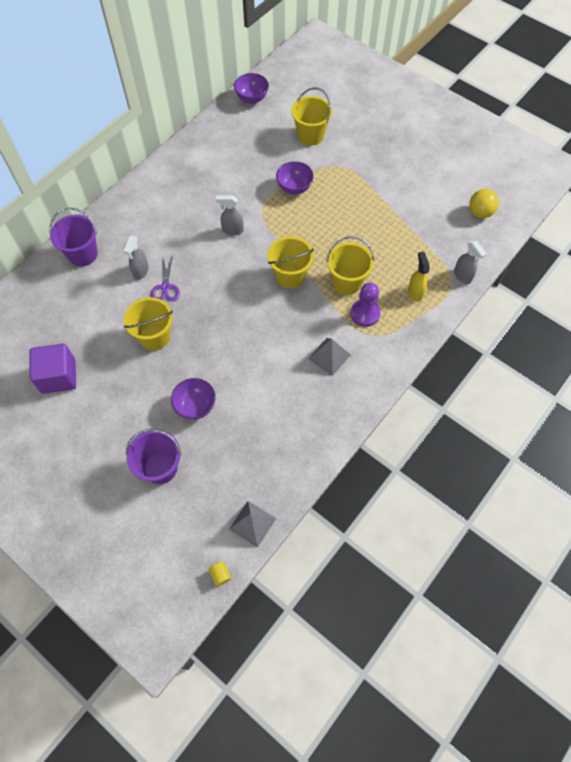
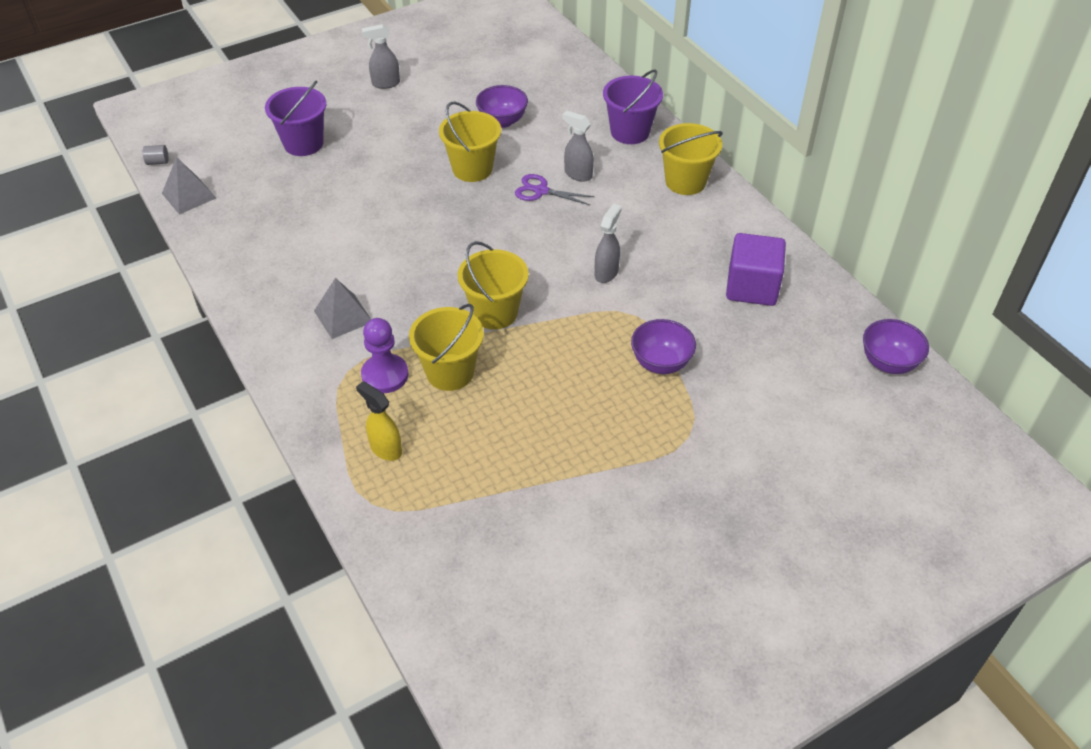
camera: 110 degrees right, 15 degrees down
purple cube [30,343,76,394] -> purple cube moved to [726,233,786,306]
purple bowl [171,378,216,420] -> purple bowl moved to [476,85,528,128]
yellow cylinder [209,561,231,586] -> grey cylinder [143,145,169,165]
yellow bucket [291,87,332,146] -> yellow bucket moved to [659,123,723,195]
yellow spray bottle [408,252,430,302] -> yellow spray bottle turned 150 degrees counterclockwise [356,381,402,461]
grey spray bottle [454,240,487,284] -> grey spray bottle moved to [362,24,400,89]
yellow ball [469,189,499,218] -> none

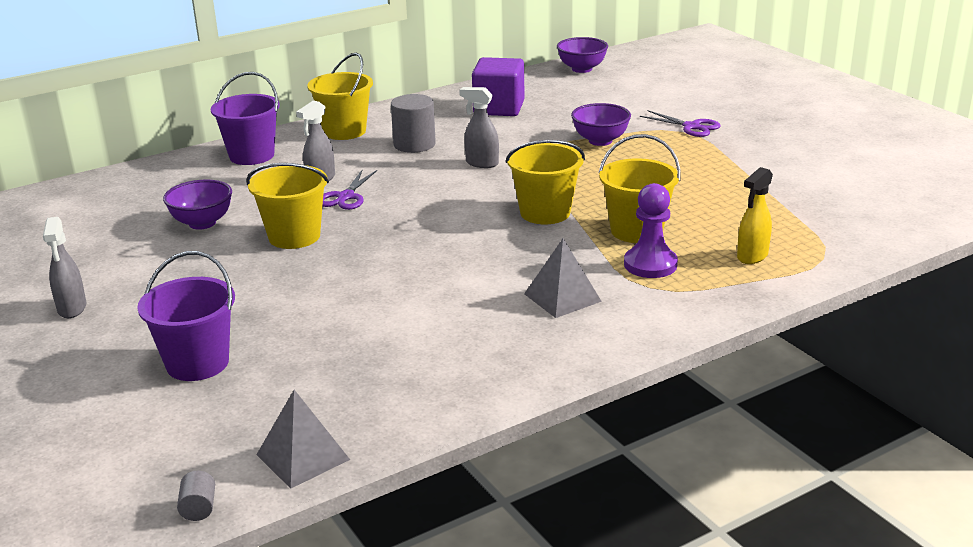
camera: 90 degrees left, 20 degrees down
none -> grey cylinder [391,94,436,153]
none -> purple scissors [640,110,721,137]

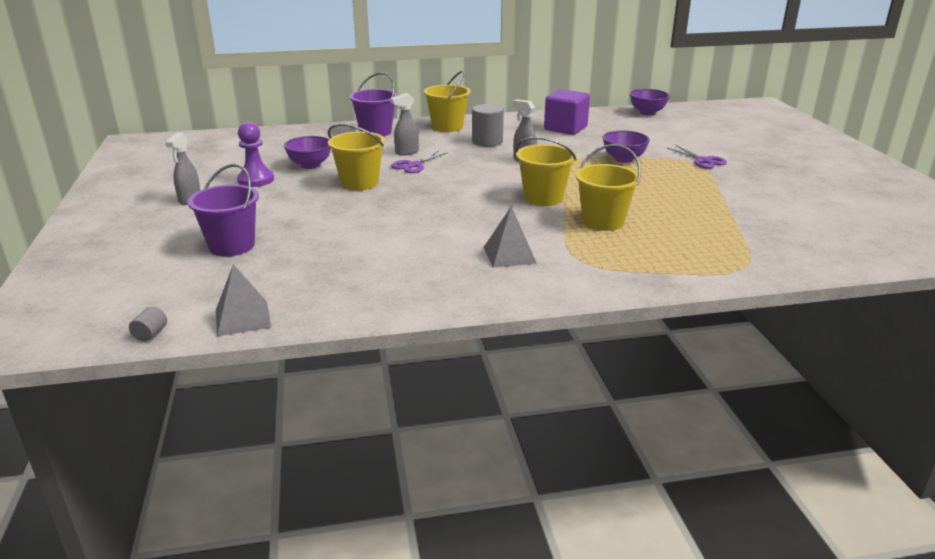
camera: 20 degrees right, 0 degrees up
purple pawn [624,183,678,278] -> purple pawn moved to [237,122,274,187]
yellow spray bottle [737,167,773,264] -> none

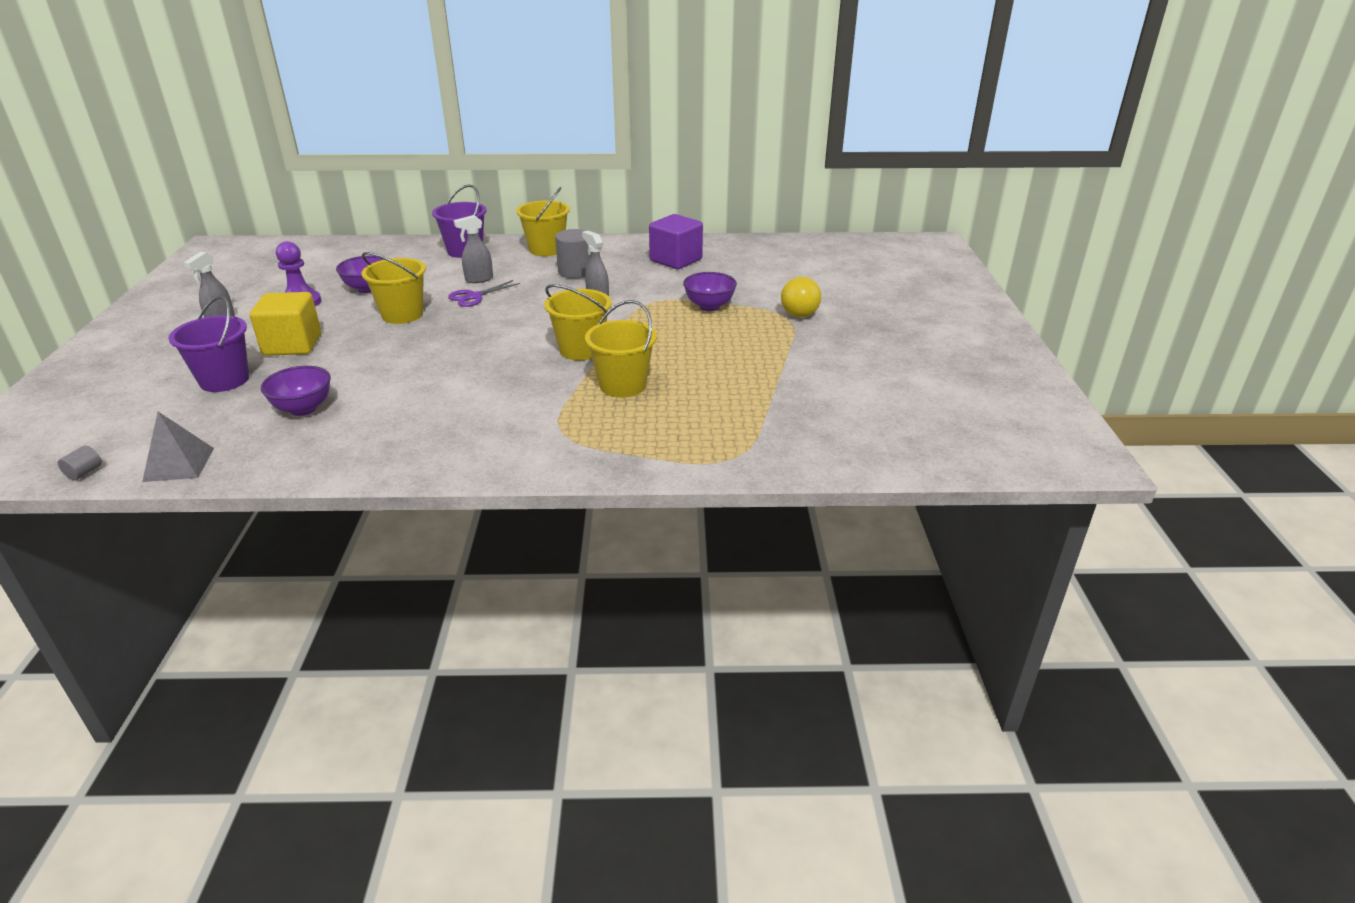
camera: 10 degrees right, 5 degrees up
grey pyramid [484,206,537,268] -> none
purple bowl [630,89,670,116] -> purple bowl moved to [261,366,331,416]
purple scissors [667,145,727,169] -> yellow ball [781,277,821,318]
none -> yellow cube [250,292,321,356]

